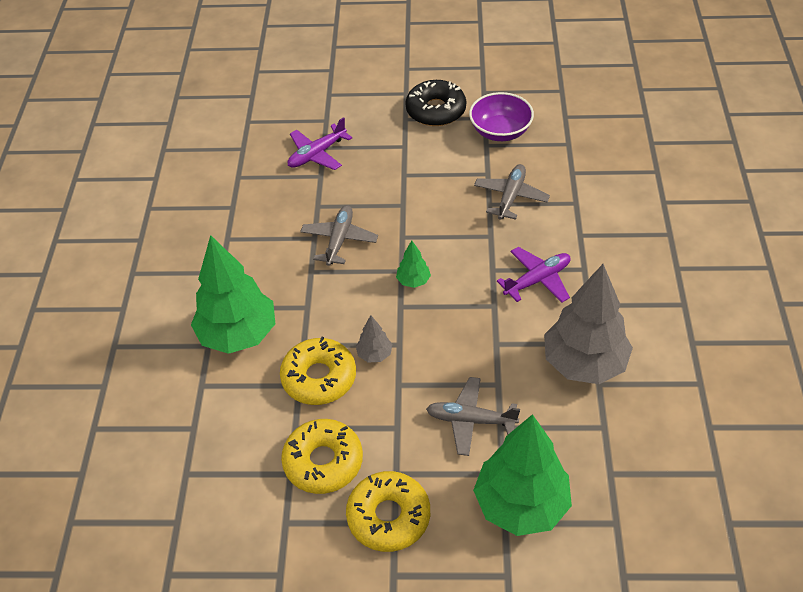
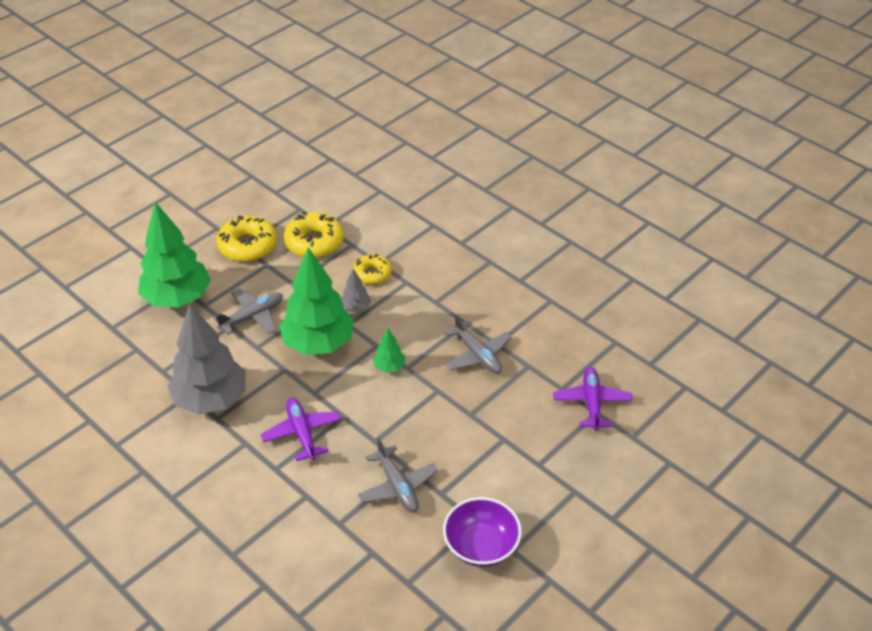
camera: 130 degrees right, 5 degrees down
green tree [191,235,275,354] -> green tree moved to [279,247,354,355]
yellow donut [280,337,356,405] -> yellow donut [353,254,392,285], size x0.64
black donut [405,80,466,126] -> none
purple plane [497,247,571,303] -> purple plane turned 150 degrees clockwise [261,398,341,461]

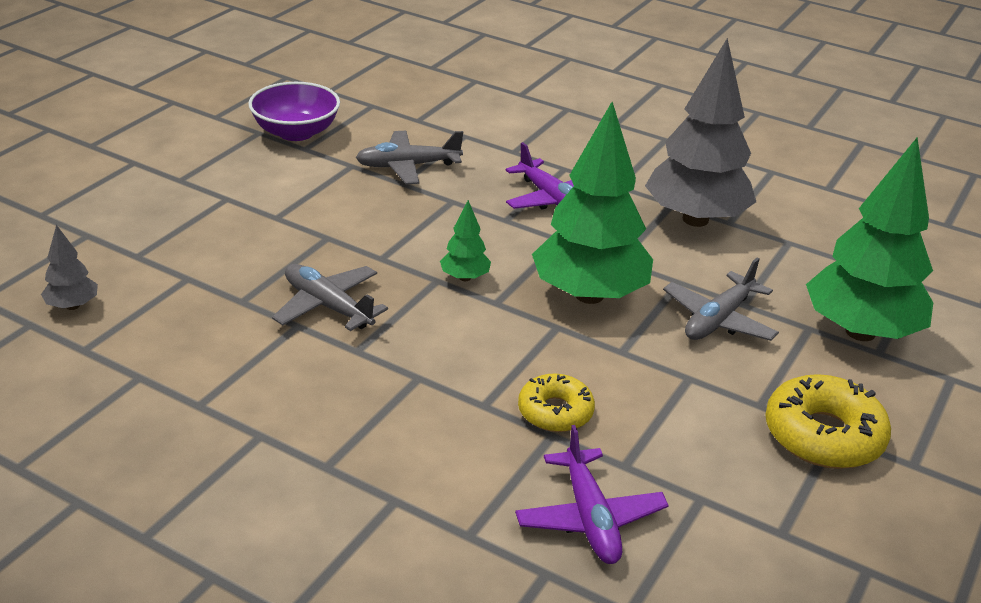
camera: 165 degrees right, 10 degrees down
yellow donut [284,211,344,258] -> none
grey tree [341,269,371,312] -> grey tree moved to [41,225,98,310]
grey plane [358,438,438,512] -> grey plane turned 60 degrees counterclockwise [355,131,463,184]
purple plane [553,367,632,431] -> purple plane moved to [515,425,669,564]

